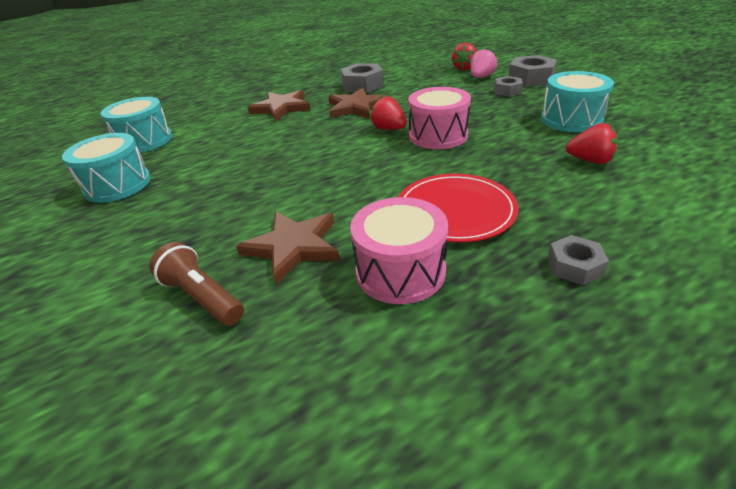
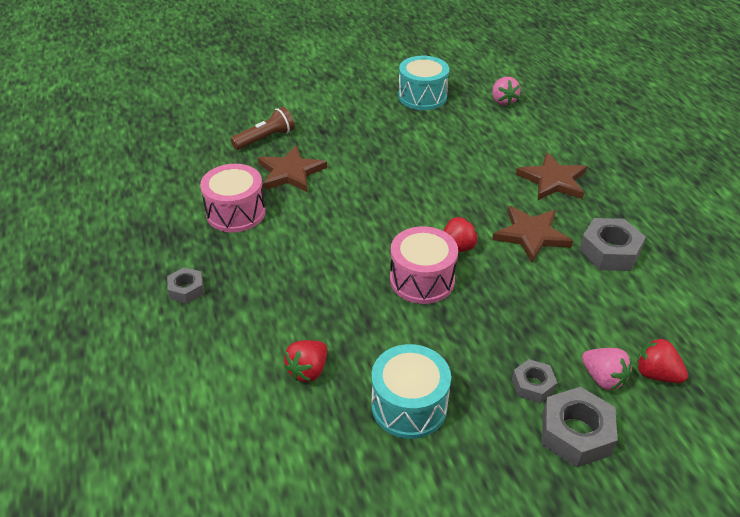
camera: 100 degrees right, 5 degrees up
turquoise drum [101,97,172,153] -> pink strawberry [492,77,521,106]
red plate [399,174,519,243] -> none

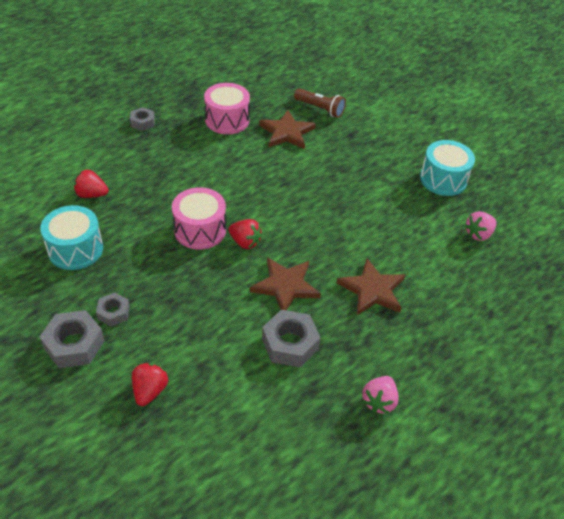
camera: 65 degrees right, 5 degrees up
pink strawberry [582,348,632,390] -> pink strawberry moved to [362,376,399,413]

